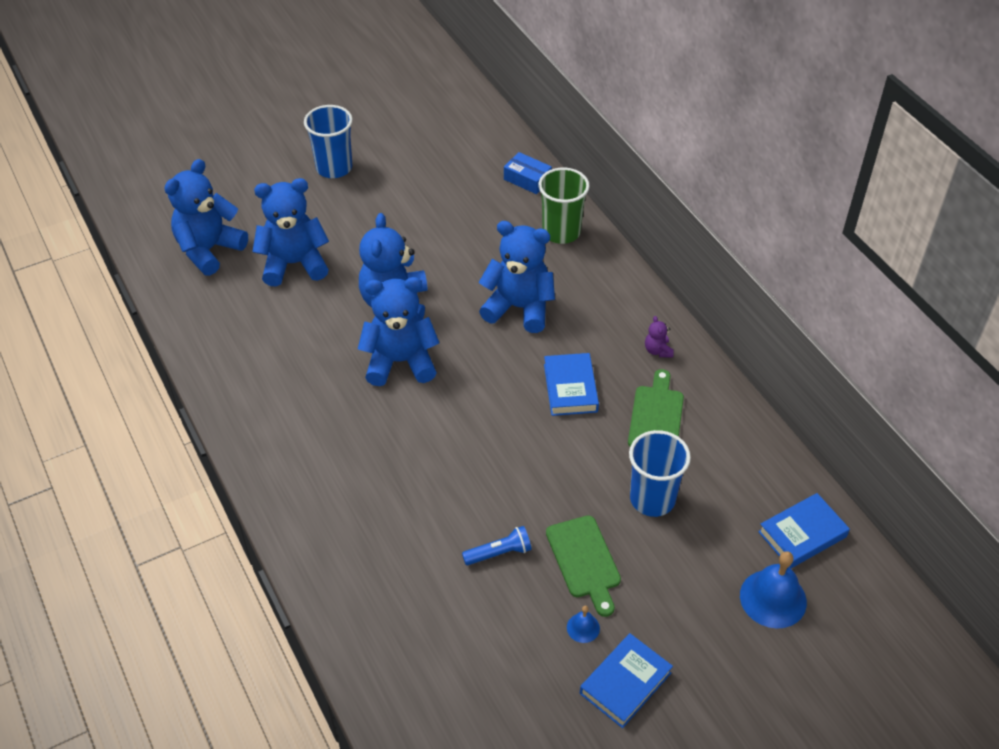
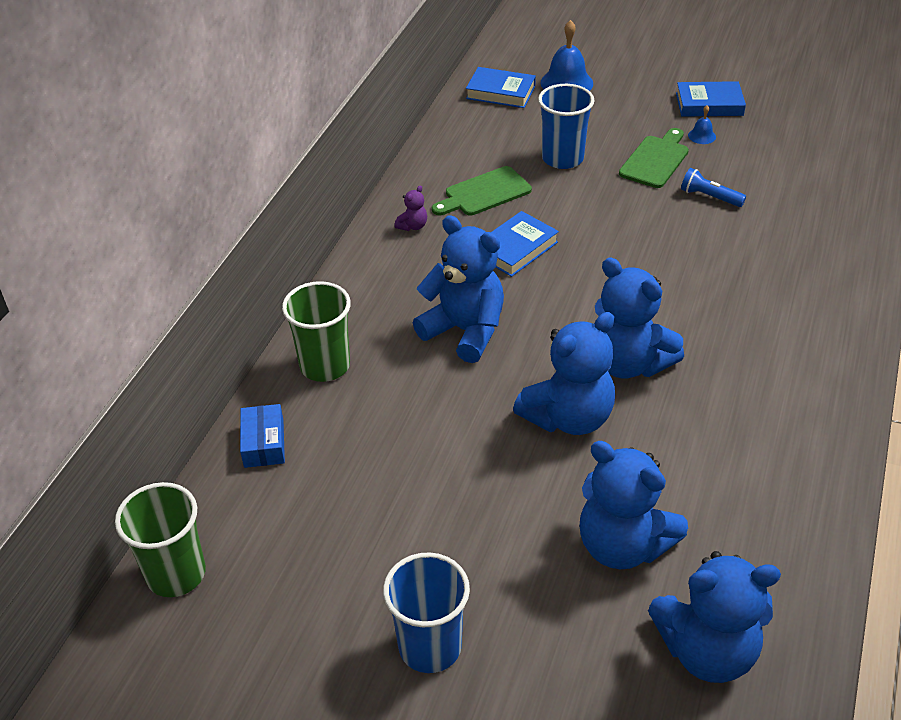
camera: 130 degrees left, 5 degrees down
blue teddy bear [478,221,555,333] -> blue teddy bear turned 150 degrees clockwise [413,215,504,363]
none -> green cup [115,482,206,597]

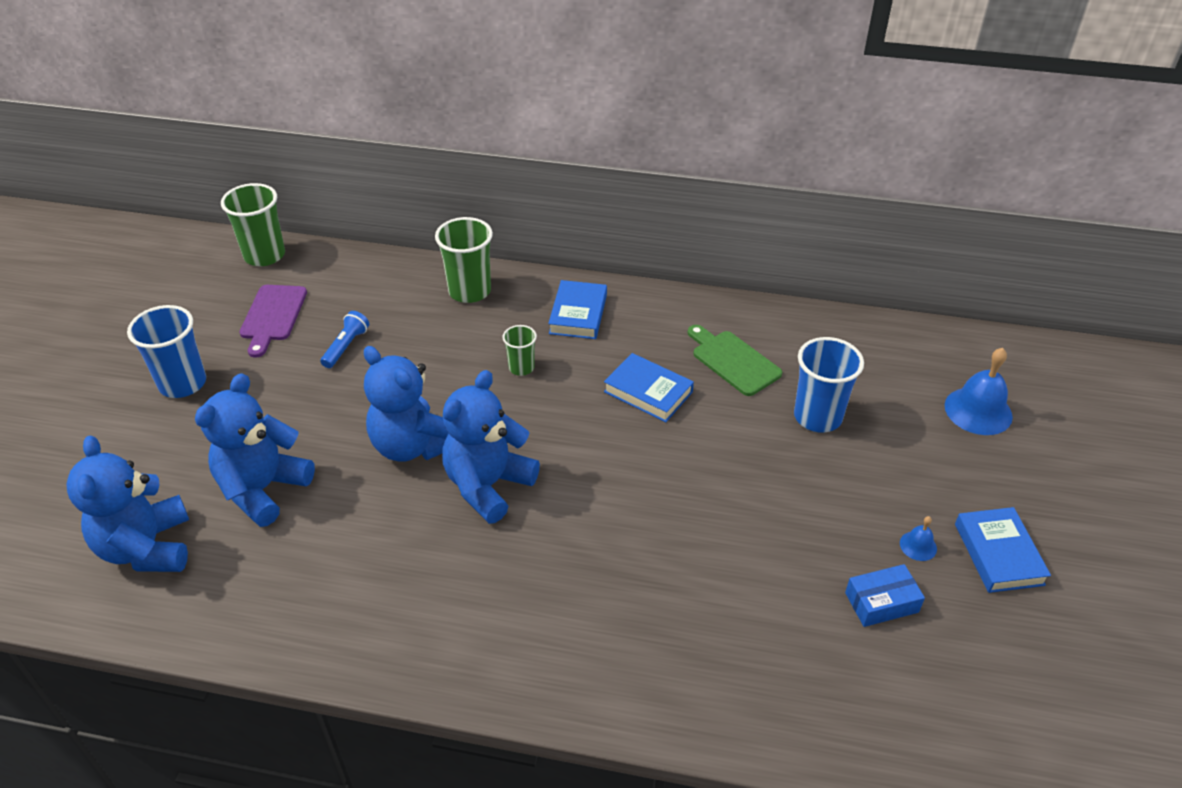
camera: 80 degrees right, 0 degrees up
blue box [240,404,285,468] -> blue box moved to [845,564,925,627]
purple teddy bear [394,185,427,231] -> none
blue teddy bear [413,215,504,363] -> green cup [503,325,537,376]
blue book [466,67,536,108] -> blue book moved to [548,280,607,339]
green cutting board [619,128,689,188] -> none
blue flashlight [681,168,746,207] -> blue flashlight moved to [320,311,369,368]
none -> purple cutting board [239,285,307,357]

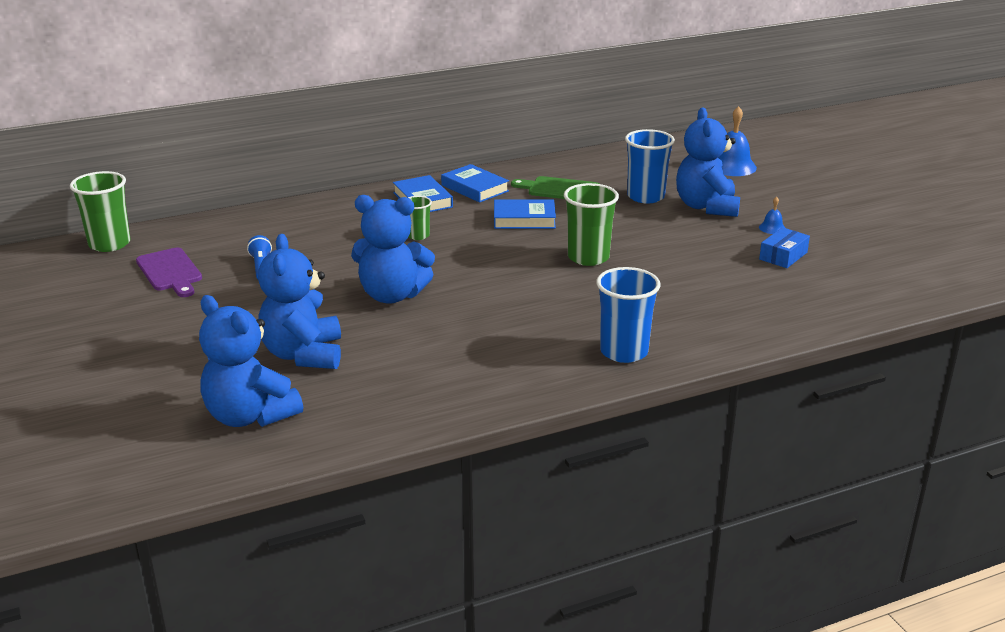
camera: 35 degrees left, 15 degrees down
blue cup [127,305,206,398] -> blue cup moved to [596,267,661,363]
green cup [435,217,493,303] -> green cup moved to [564,183,619,266]
blue teddy bear [442,370,540,524] -> blue teddy bear moved to [676,107,740,217]
blue book [955,507,1051,593] -> blue book moved to [441,164,509,203]

